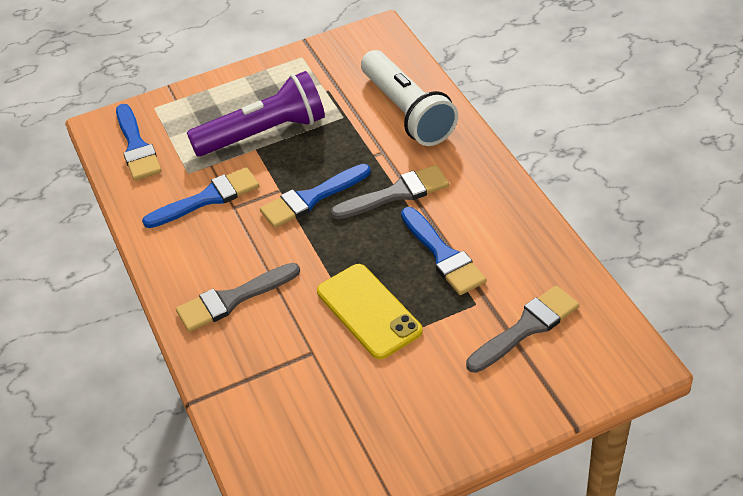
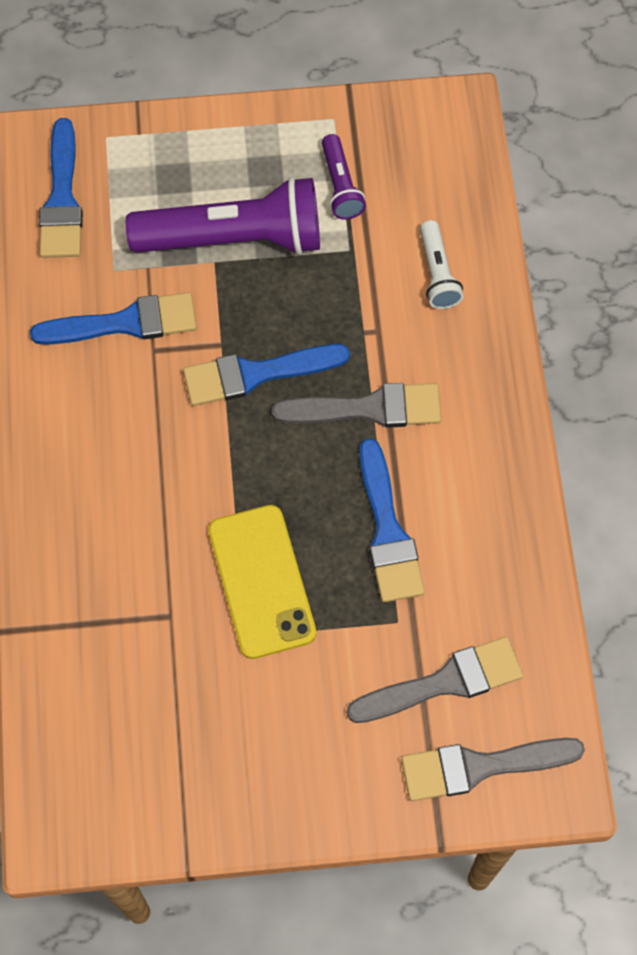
camera: 15 degrees right, 20 degrees up
grey brush [176,263,300,332] -> grey brush moved to [401,738,585,801]
white flashlight [361,50,458,146] -> white flashlight [420,220,463,309], size x0.48
none -> purple flashlight [322,134,366,219]

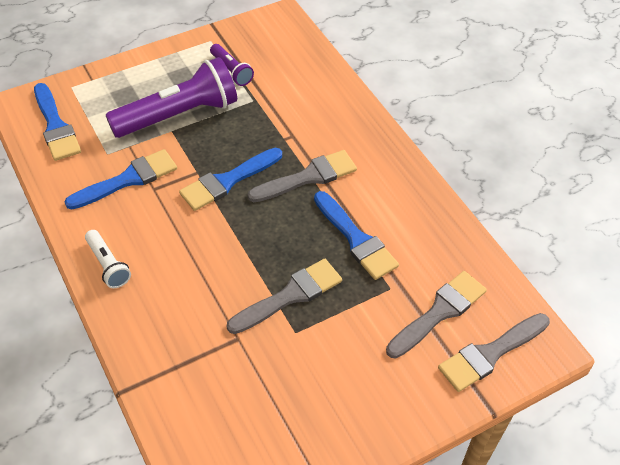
camera: 25 degrees left, 15 degrees down
yellow phone [208,505,316,659] -> grey brush [227,259,342,334]
white flashlight [420,220,463,309] -> white flashlight moved to [85,230,131,288]

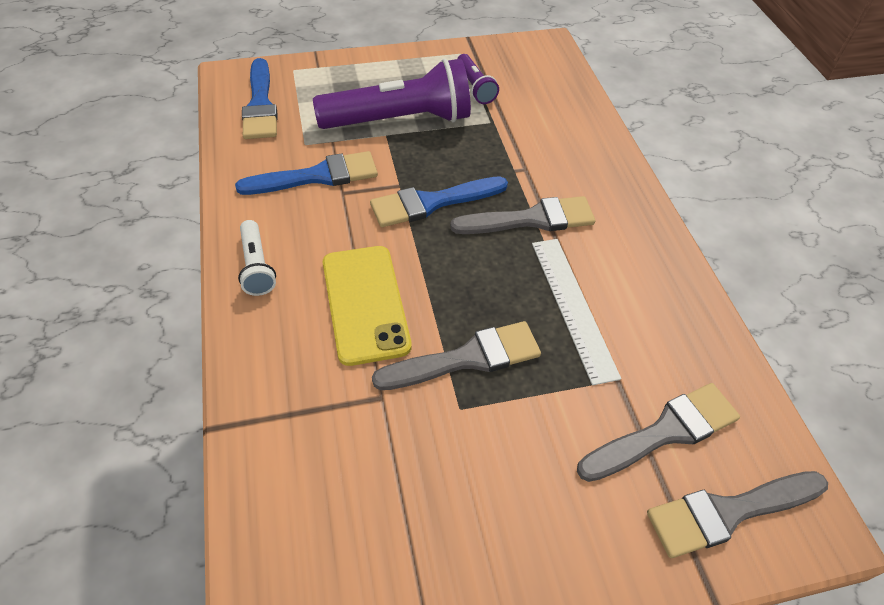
camera: 15 degrees right, 0 degrees up
blue brush [314,191,399,280] -> white ruler [532,239,621,385]
none -> yellow phone [323,246,411,366]

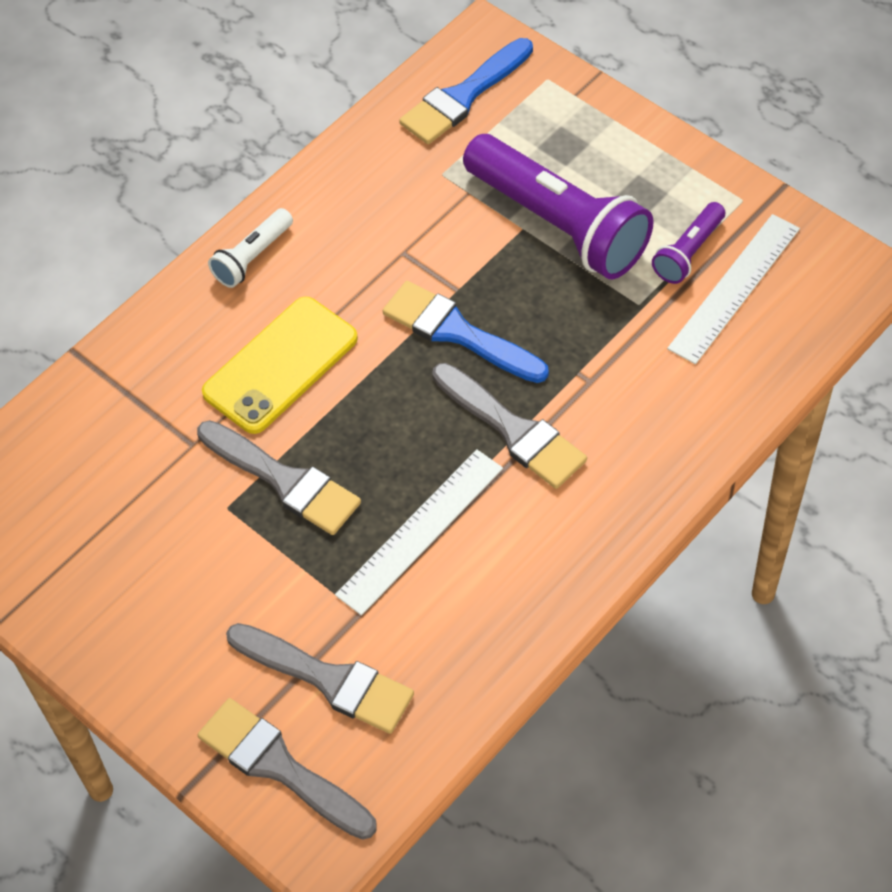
camera: 60 degrees right, 5 degrees up
blue brush [235,151,378,195] -> none
none -> white ruler [667,214,800,364]

